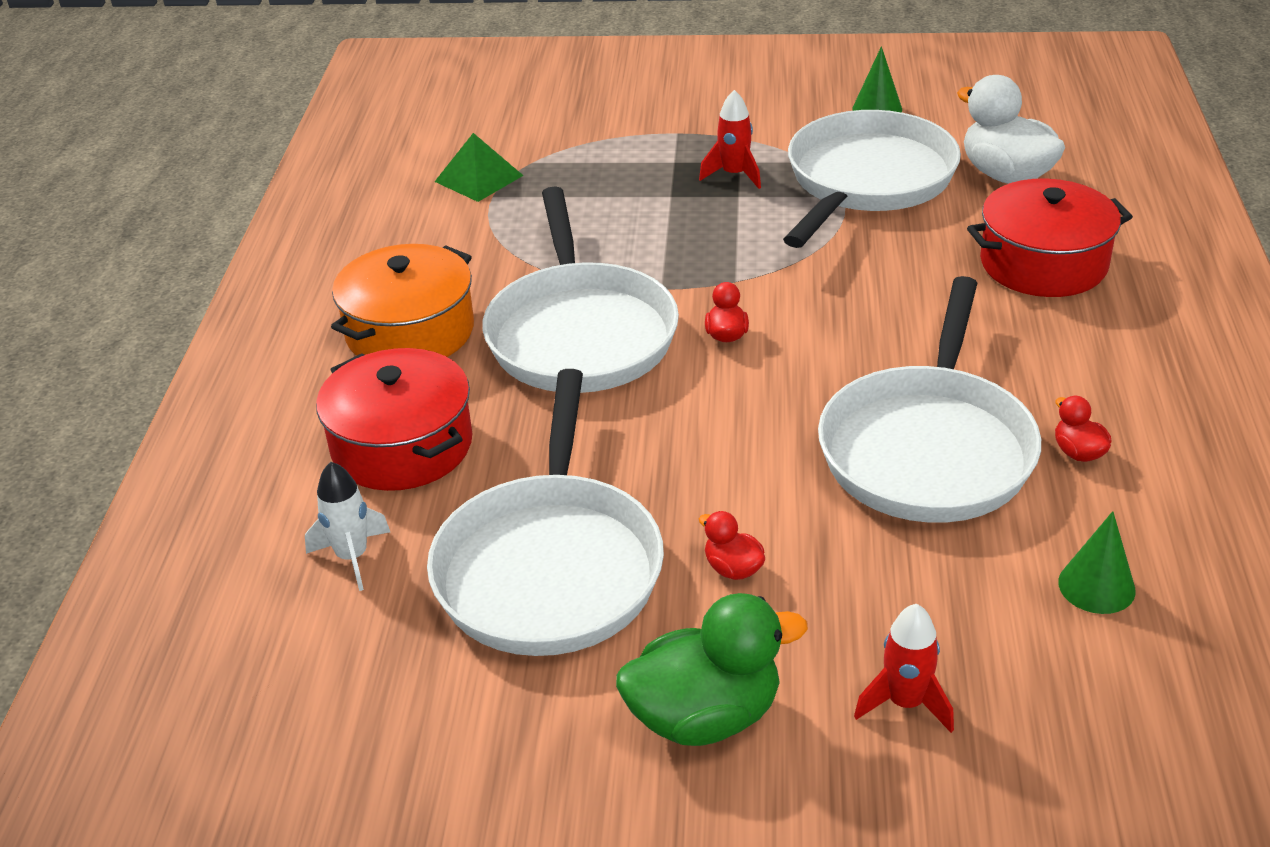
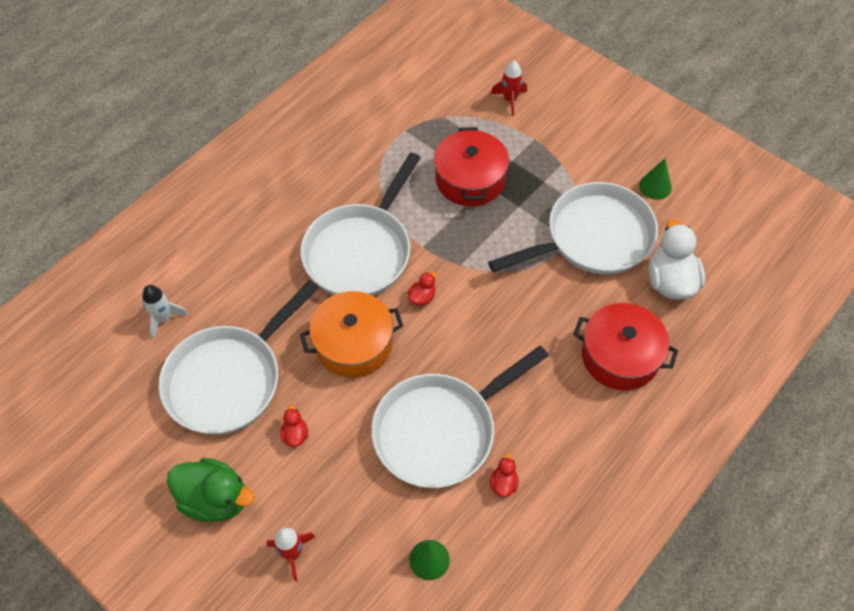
camera: 35 degrees right, 20 degrees up
red pot [316,348,473,491] -> red pot moved to [434,127,509,206]
orange pot [331,244,474,357] -> orange pot moved to [300,291,403,378]
green pyramid [434,133,524,202] -> none
red rocket [699,90,761,189] -> red rocket moved to [491,61,527,116]

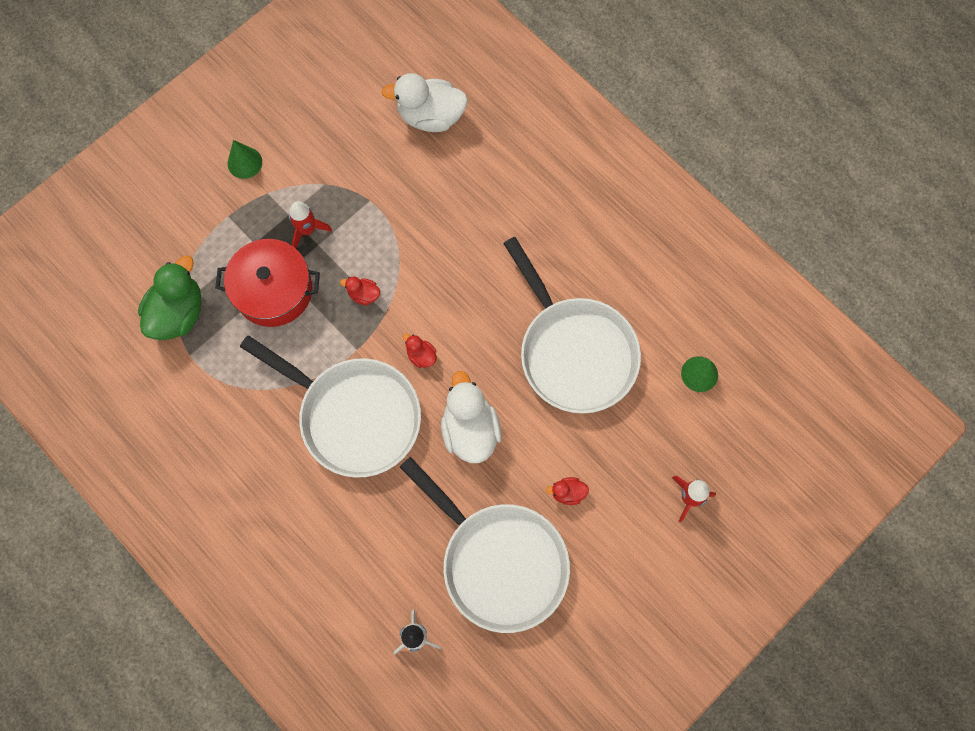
camera: 85 degrees left, 15 degrees up
green duck [167,458,255,522] -> green duck moved to [138,256,202,340]
orange pot [300,291,403,378] -> white duck [441,371,501,463]
white pan [488,182,658,274] -> none
red duck [490,453,519,497] -> red duck moved to [340,276,380,305]
red rocket [491,61,527,116] -> red rocket moved to [289,201,332,248]
red pot [573,303,678,390] -> none
green cone [639,159,672,200] -> green cone moved to [228,140,262,179]

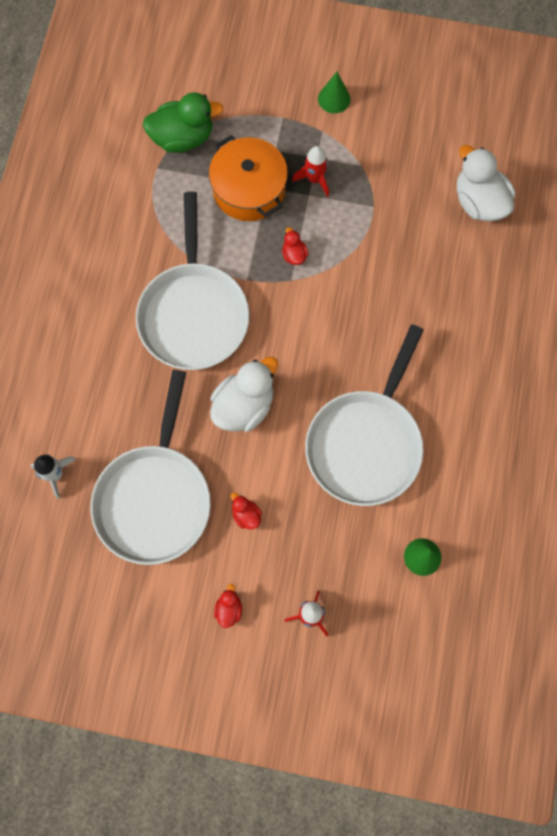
camera: 55 degrees right, 0 degrees up
red pot [215,239,320,327] -> orange pot [209,135,288,221]
red duck [403,334,437,368] -> red duck moved to [214,584,242,628]

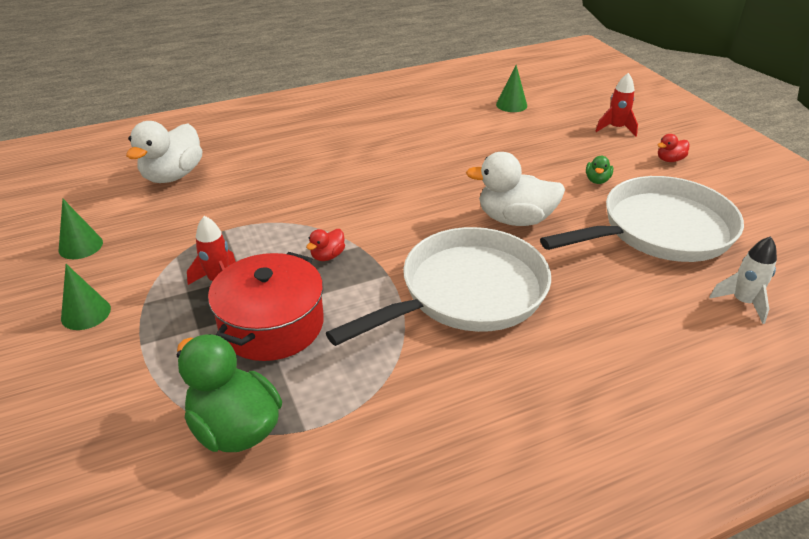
camera: 125 degrees left, 35 degrees down
orange pot [209,135,288,221] -> red pot [208,252,324,361]
red duck [231,492,262,529] -> green duck [586,155,613,184]
white pan [305,324,424,506] -> none
none -> green cone [59,199,103,259]

